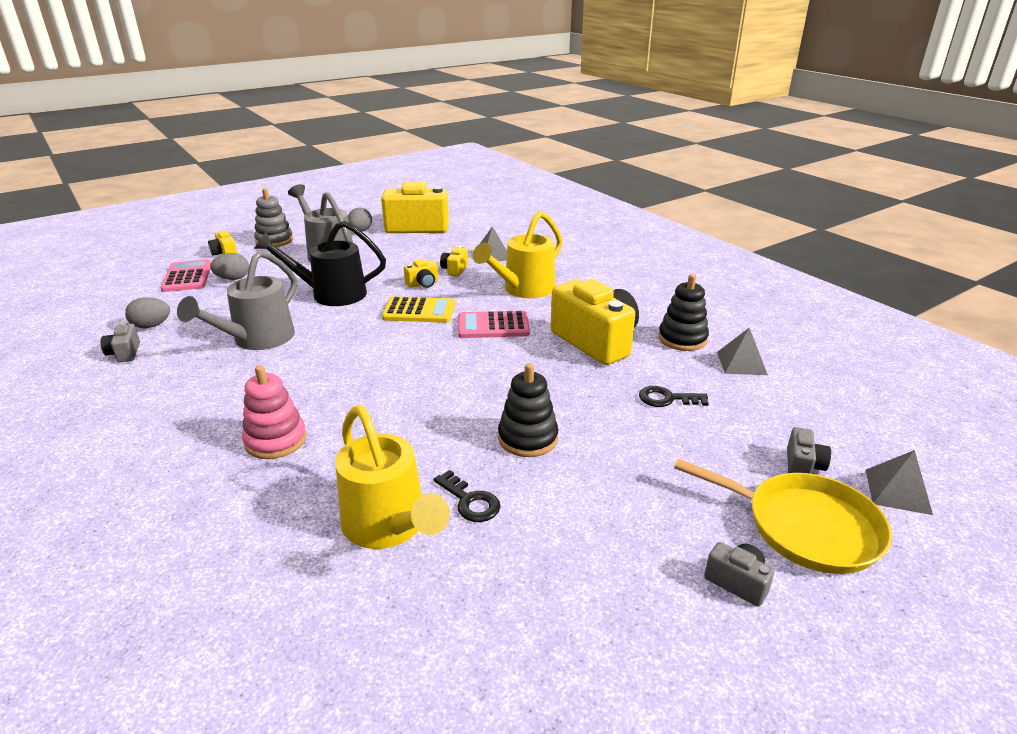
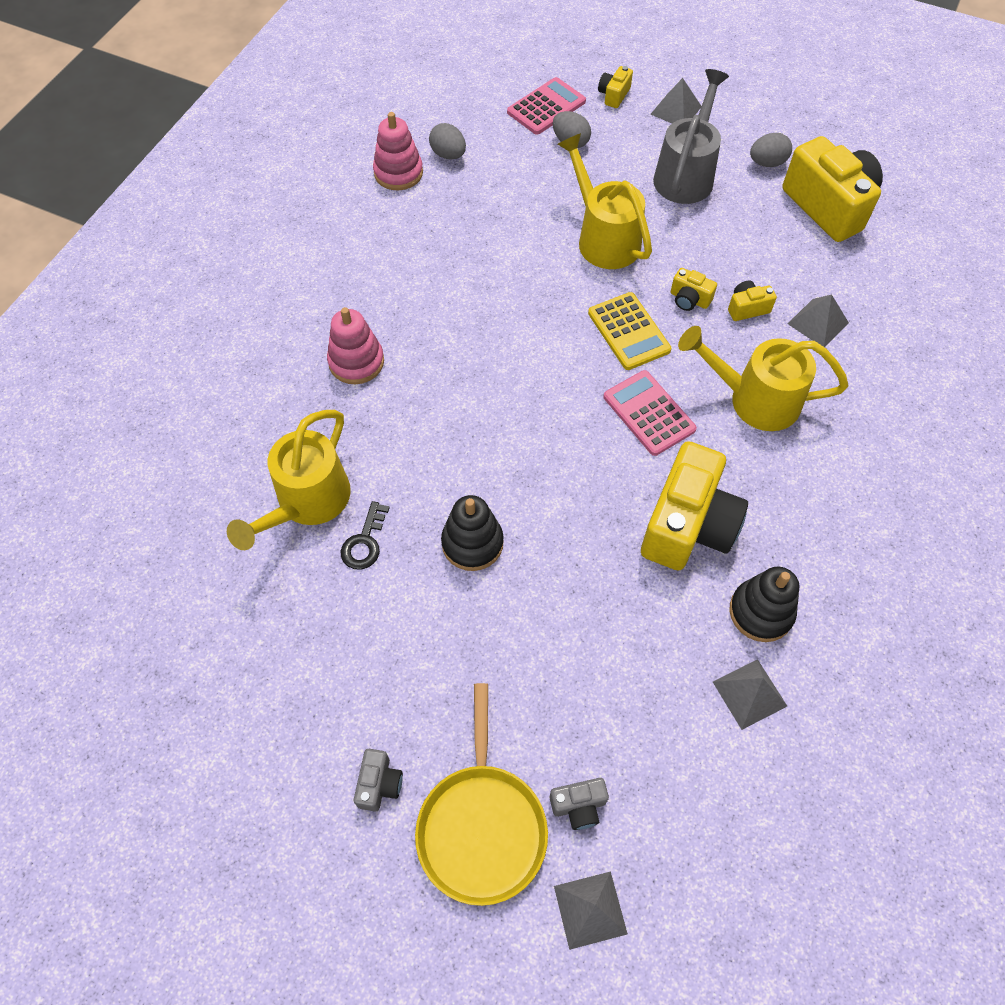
camera: 60 degrees right, 30 degrees up
grey camera [101,322,140,362] -> pink stacking toy [373,112,423,190]
grey watering can [177,250,297,350] -> none
grey stacking toy [254,188,293,247] -> grey pyramid [651,78,702,123]
black watering can [254,221,386,306] -> yellow watering can [558,133,652,269]
black key [639,386,709,407] -> none

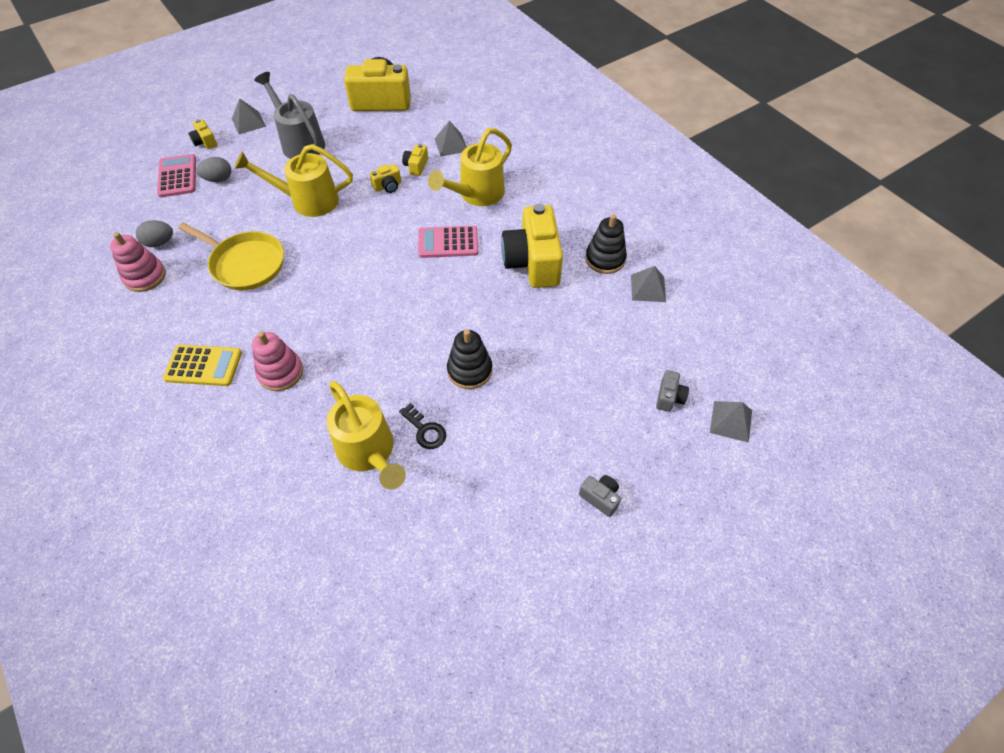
camera: 60 degrees left, 5 degrees down
yellow pan [415,683,548,906] -> yellow pan moved to [178,223,284,291]
yellow calculator [588,292,672,370] -> yellow calculator moved to [163,345,242,386]
yellow camera [641,441,748,570] -> yellow camera turned 150 degrees counterclockwise [501,204,563,288]
grey egg [750,133,792,167] -> none

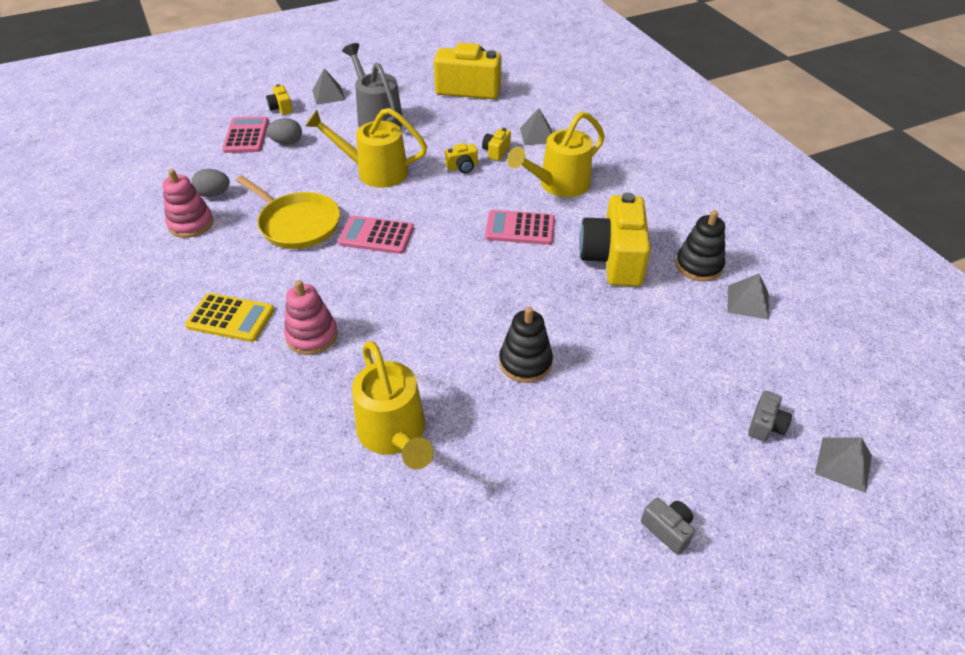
camera: 10 degrees right, 10 degrees down
black key [399,403,446,449] -> none
none -> pink calculator [338,215,414,254]

